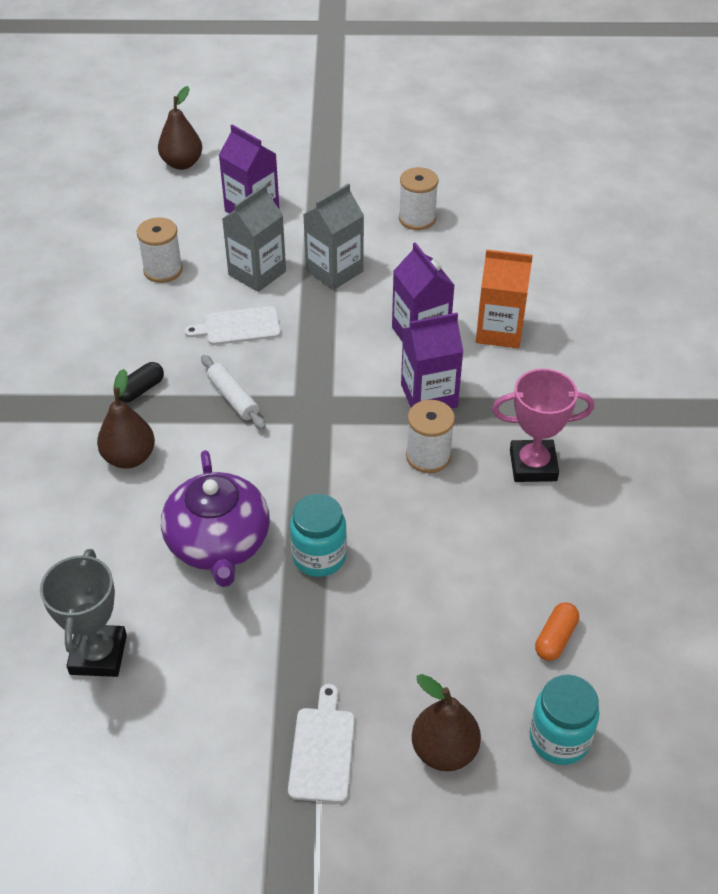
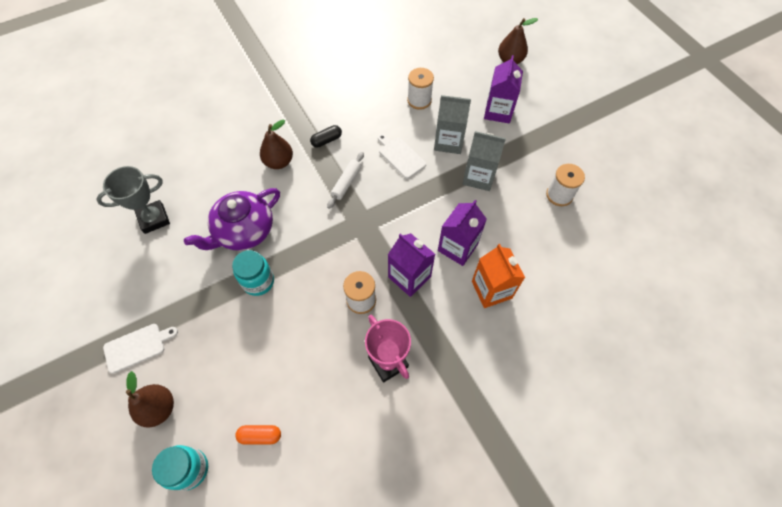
camera: 60 degrees right, 15 degrees up
black capsule [119,362,164,403] -> black capsule turned 45 degrees counterclockwise [310,125,342,147]

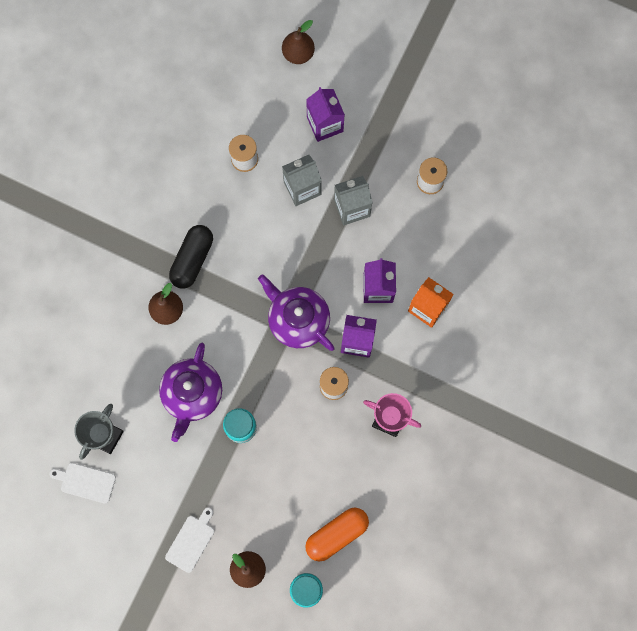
camera: 35 degrees left, 15 degrees up
orange capsule [235,425,281,444] -> orange capsule [305,508,369,562], size x1.85
black capsule [310,125,342,147] -> black capsule [169,225,213,289], size x1.85
white rolling pin [327,152,364,209] -> none
white cutting board [378,134,426,179] -> white cutting board moved to [49,463,116,504]
none -> purple teapot [258,274,334,351]

